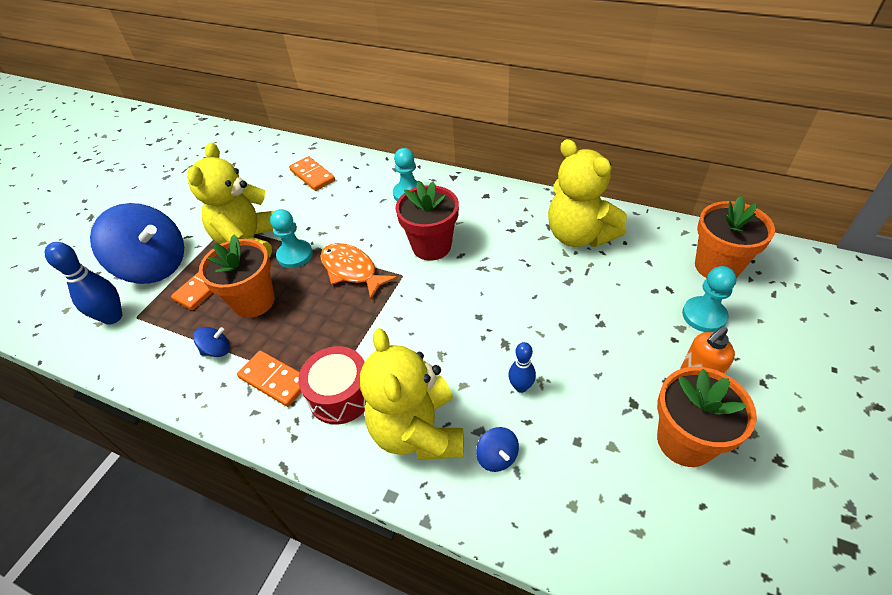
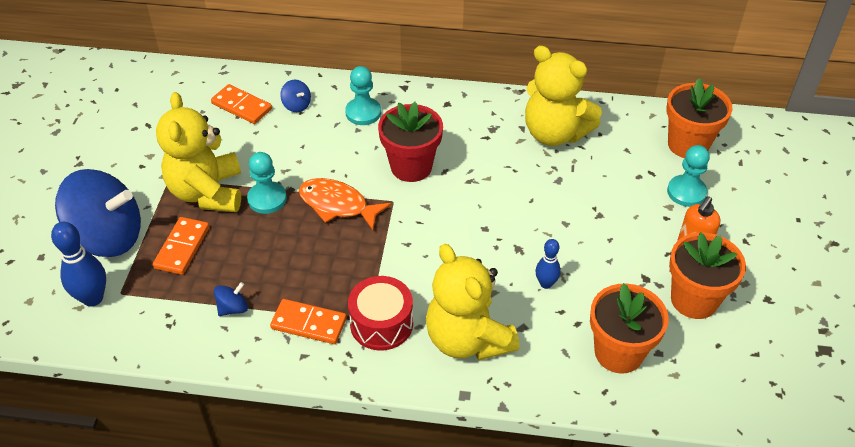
camera: 20 degrees left, 0 degrees up
orange flower pot [199,235,275,318] -> orange flower pot moved to [590,283,669,374]
blue spinning top [476,427,519,472] -> blue spinning top moved to [280,80,311,112]

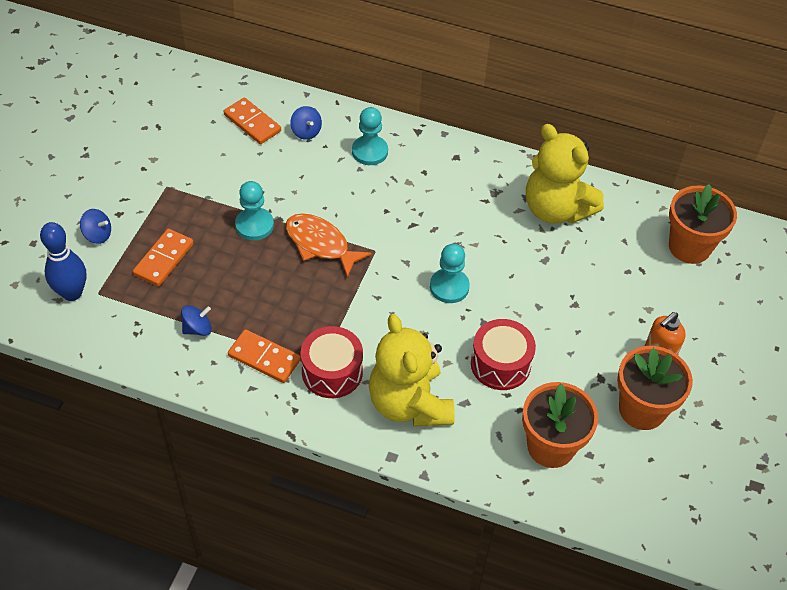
camera: 10 degrees right, 5 degrees up
blue spinning top [55,169,141,257] -> blue spinning top [80,209,111,244], size x0.40
yellow teddy bear [156,92,241,212] -> none
red flower pot [378,102,443,182] -> none
blue bowling pin [535,239,561,289] -> red drum [471,319,536,390]
turquoise pawn [667,145,710,207] -> turquoise pawn moved to [430,244,470,303]

